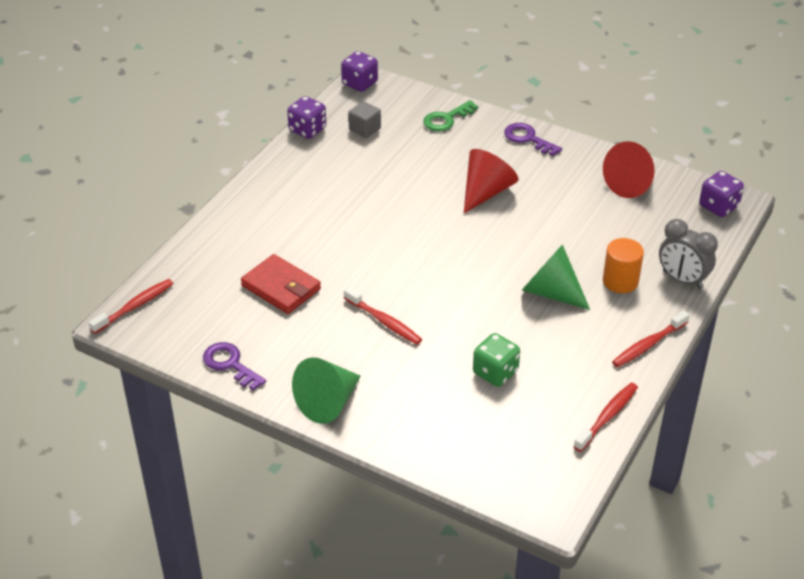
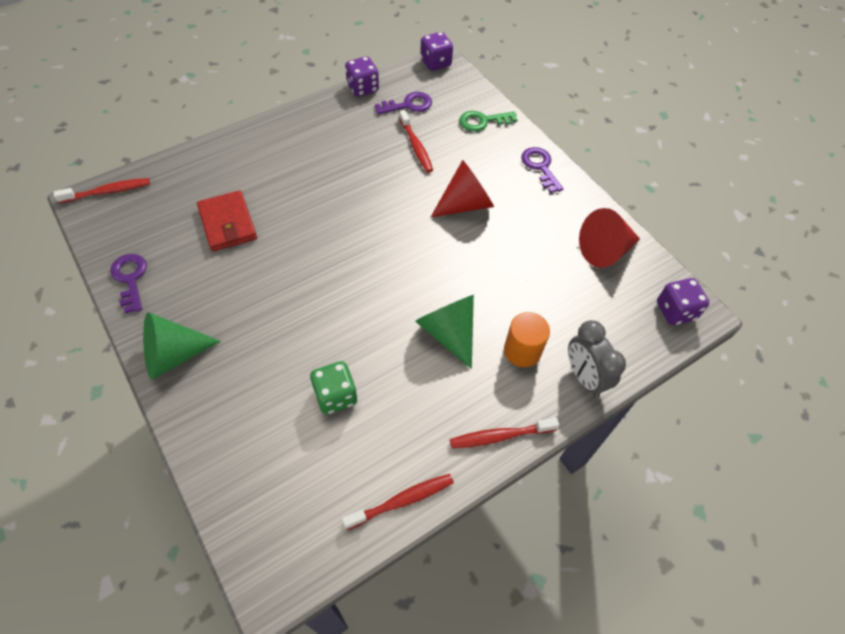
camera: 25 degrees right, 15 degrees up
red toothbrush [344,287,422,345] -> red toothbrush moved to [399,110,433,173]
grey cube [348,101,381,138] -> purple key [375,92,432,115]

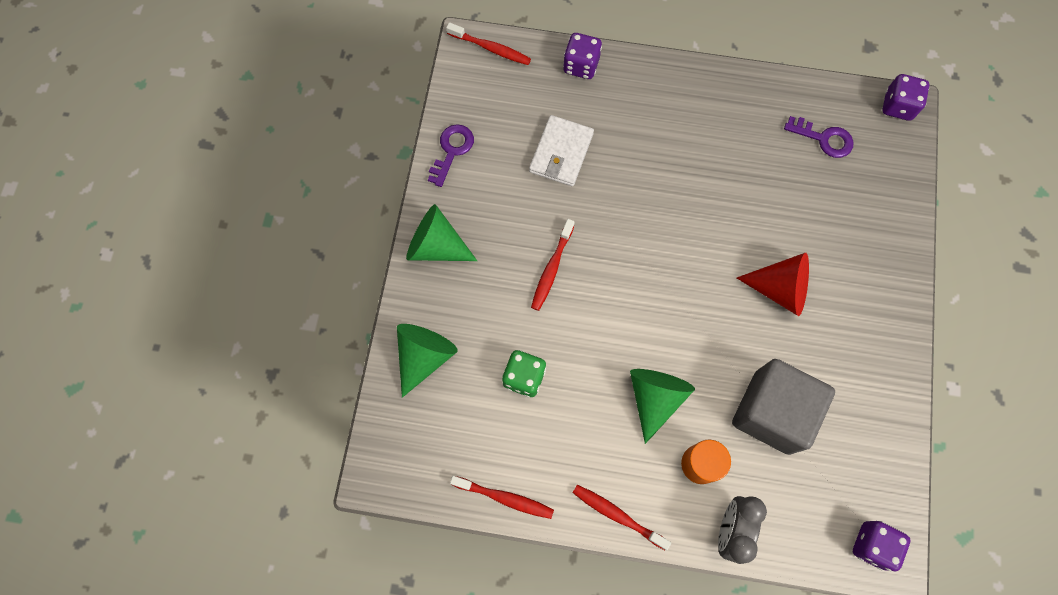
camera: 45 degrees right, 15 degrees up
red wallet [197,190,257,251] -> white wallet [529,115,594,186]
purple dice [345,56,379,97] -> purple dice moved to [563,33,602,79]
red toothbrush [399,110,433,173] -> red toothbrush moved to [531,219,575,311]
green key [459,111,518,132] -> none
purple key [521,147,563,193] -> none
red cone [579,208,640,268] -> none
none -> green cone [397,324,458,398]
none -> grey cube [732,359,835,455]

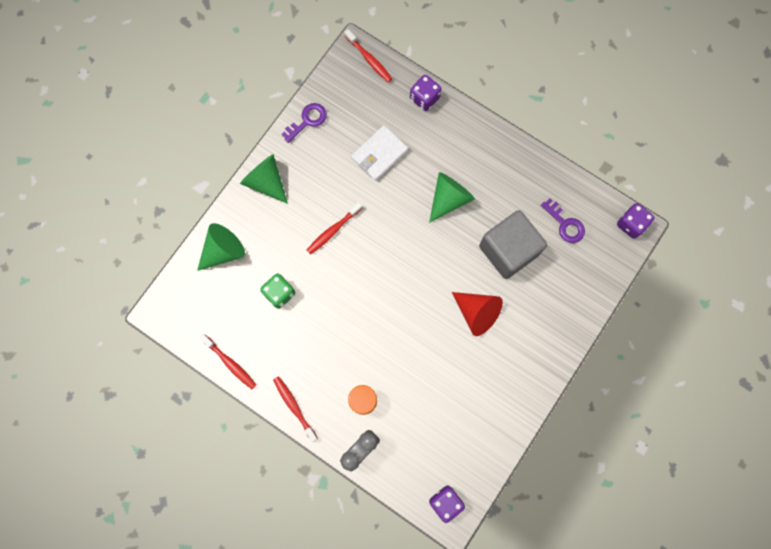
camera: 25 degrees right, 5 degrees up
green cone [630,369,695,444] -> green cone moved to [429,172,475,223]
grey cube [732,359,835,455] -> grey cube moved to [479,210,547,279]

